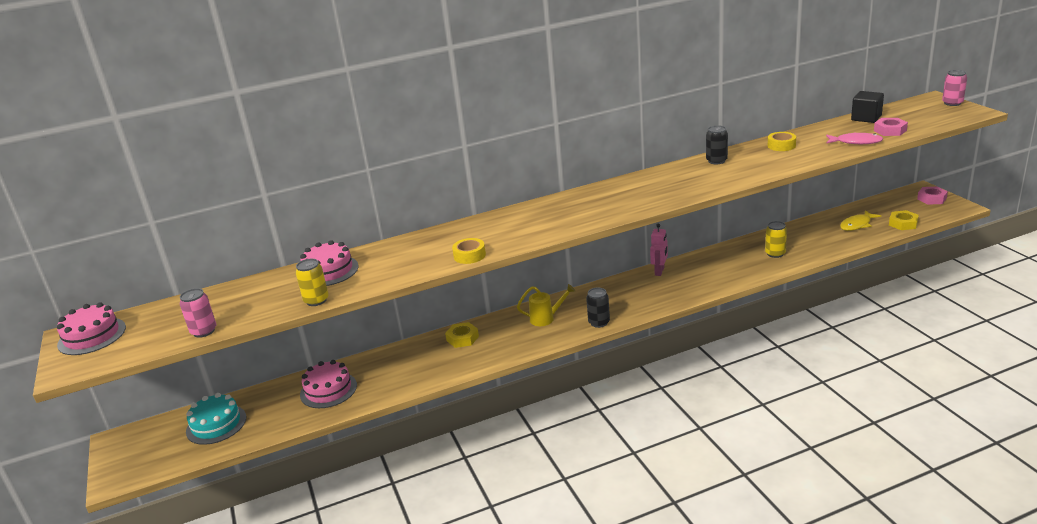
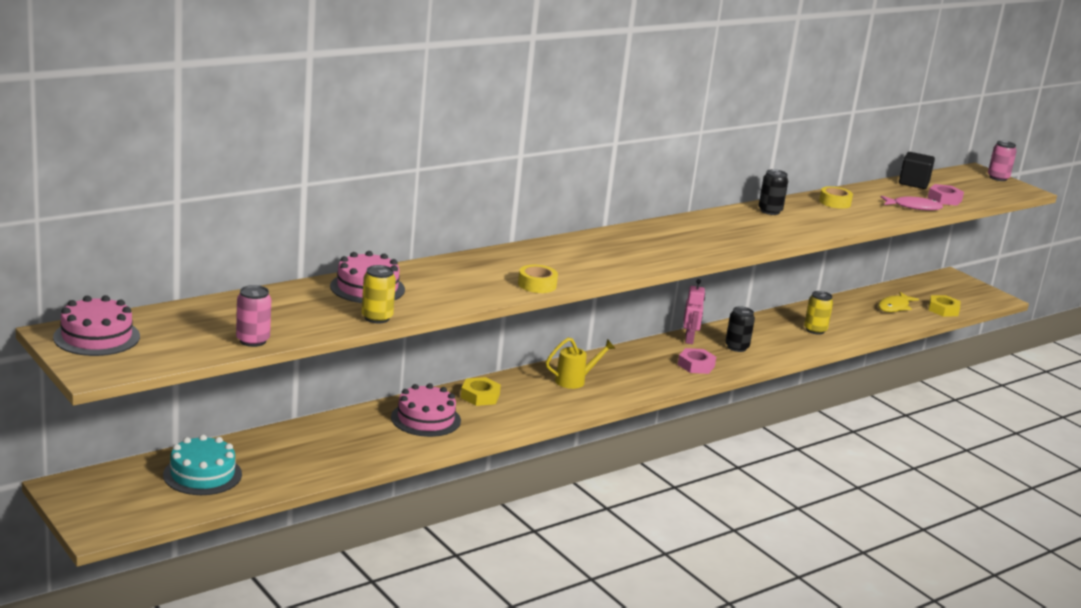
camera: 20 degrees left, 5 degrees down
pink cake [300,360,357,408] -> pink cake moved to [391,383,461,437]
black can [586,288,610,328] -> black can moved to [725,307,755,352]
pink nut [917,187,948,205] -> pink nut moved to [678,348,716,374]

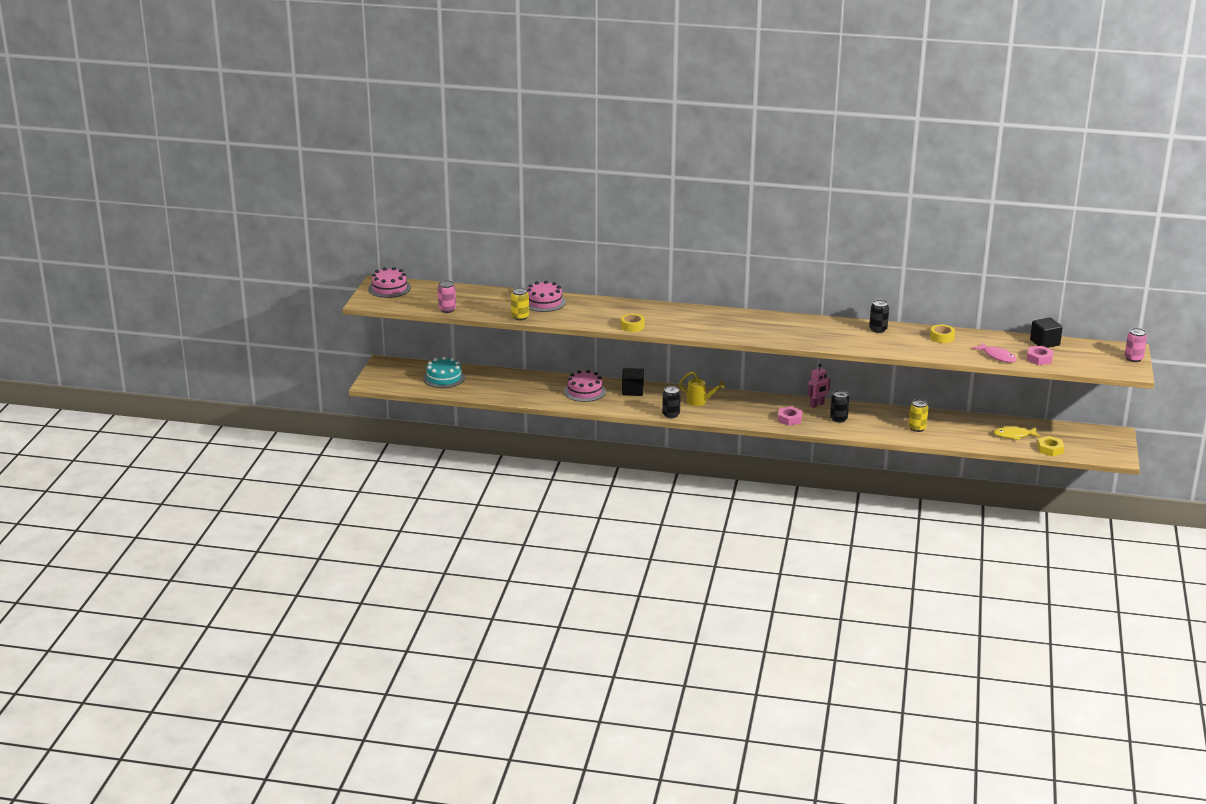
camera: 50 degrees right, 5 degrees up
yellow nut [461,377,501,406] -> black cube [622,368,644,396]
none -> black can [662,386,681,418]

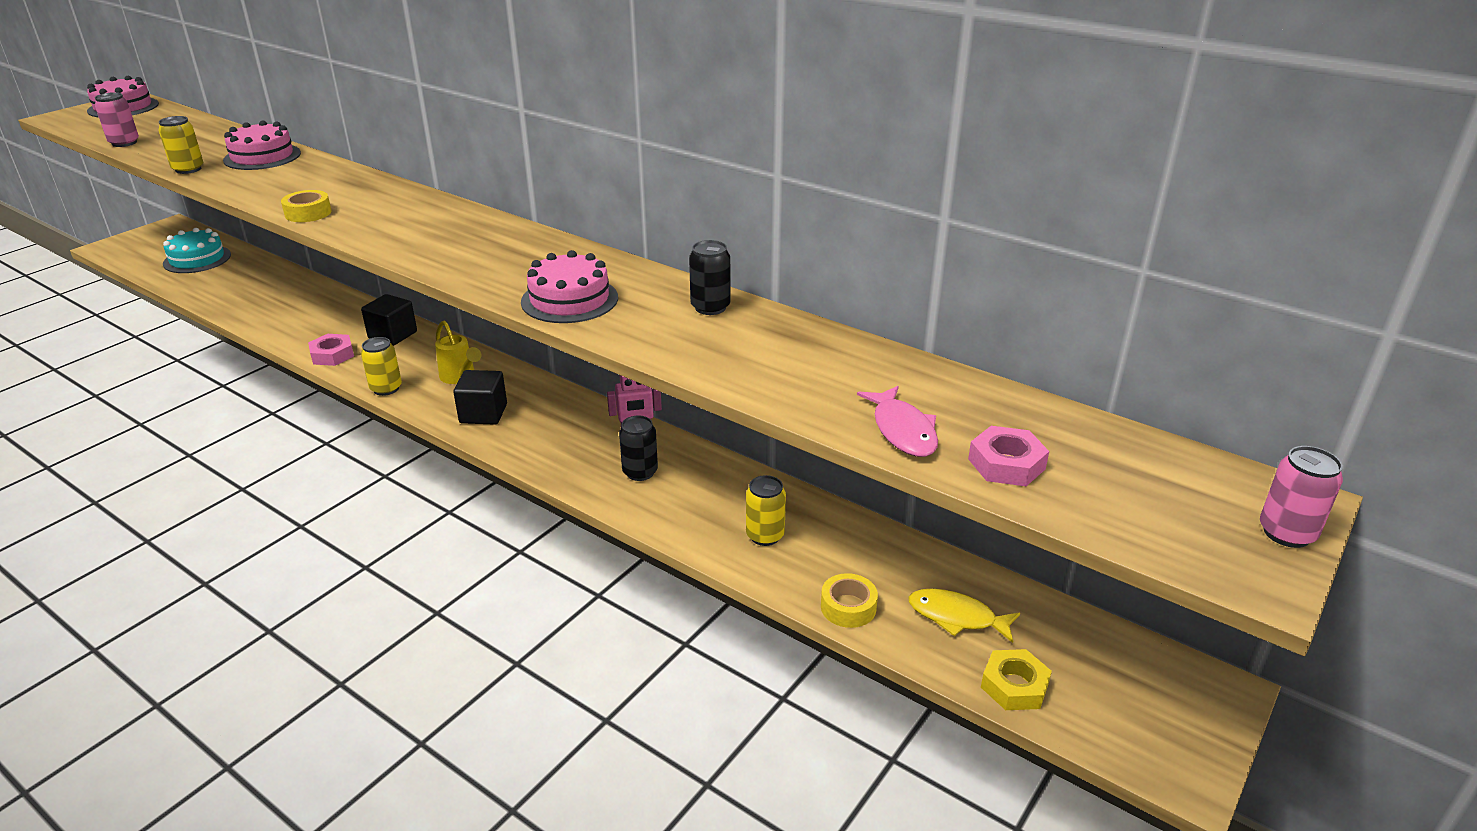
camera: 25 degrees right, 5 degrees up
pink cake [564,370,606,402] -> pink cake moved to [521,250,618,323]
black can [662,386,681,418] -> yellow can [361,337,402,396]
pink nut [778,406,802,426] -> pink nut moved to [308,334,354,366]
yellow tape [930,324,955,343] -> yellow tape moved to [821,573,878,628]
black cube [1030,317,1063,348] -> black cube moved to [453,370,507,425]

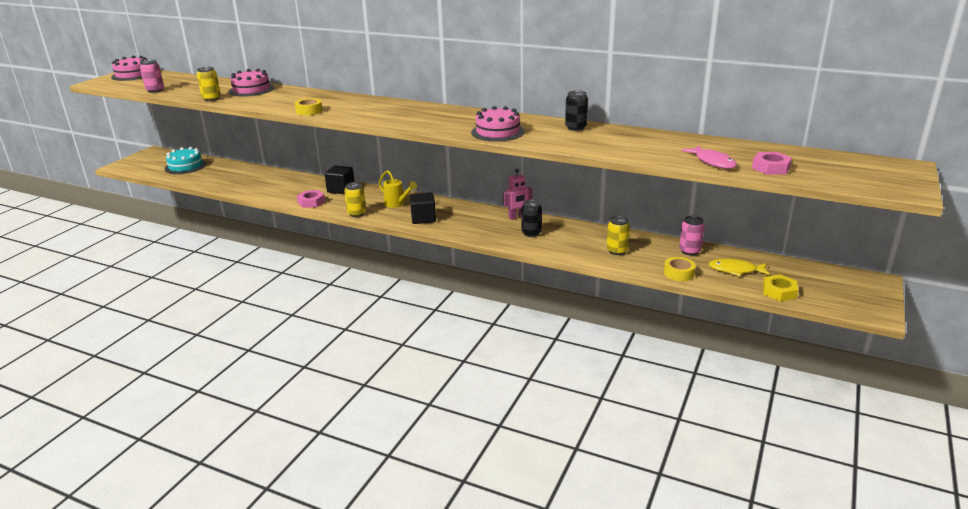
camera: 10 degrees left, 5 degrees down
pink can [1260,446,1343,548] -> pink can moved to [679,216,705,255]

